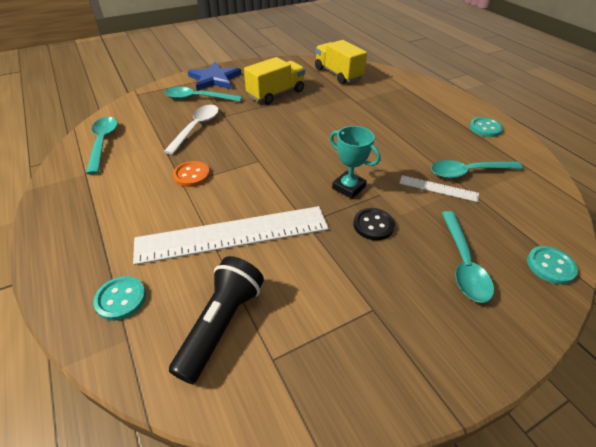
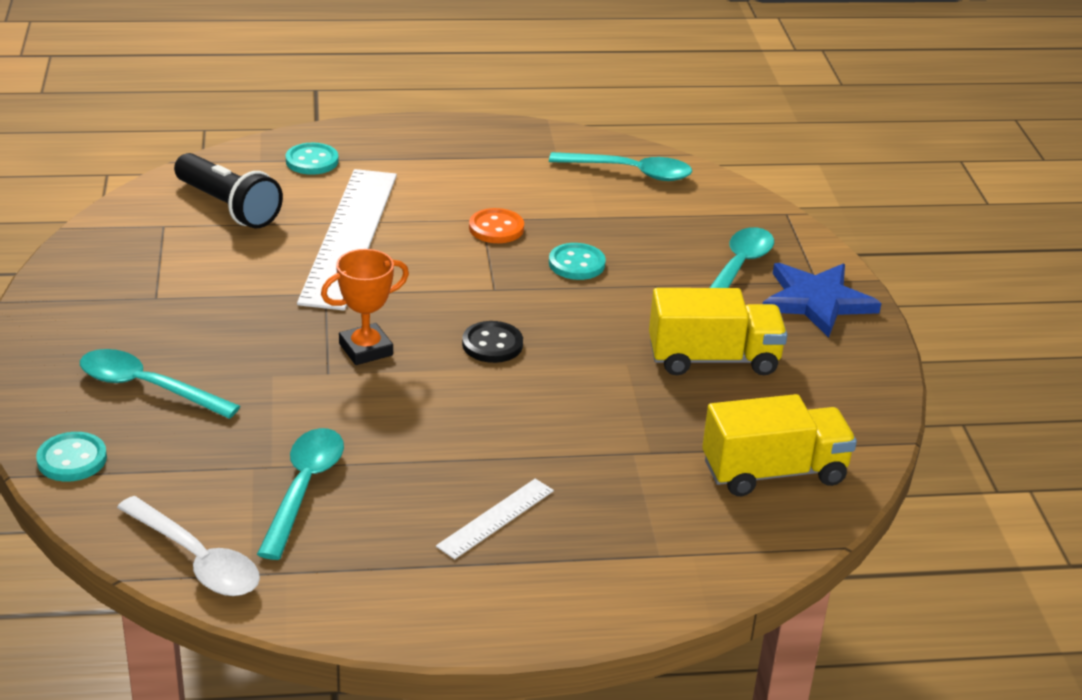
camera: 110 degrees right, 10 degrees down
white spoon [164,105,219,155] -> white spoon moved to [117,496,260,596]
yellow truck [244,57,305,105] -> yellow truck turned 75 degrees counterclockwise [649,288,787,375]
turquoise trophy [330,126,381,199] -> orange trophy [321,249,409,365]
black button [353,208,395,240] -> black button moved to [462,321,523,363]
white ruler [399,175,479,202] -> white ruler moved to [436,479,554,559]
turquoise button [470,117,503,137] -> turquoise button moved to [549,243,606,280]

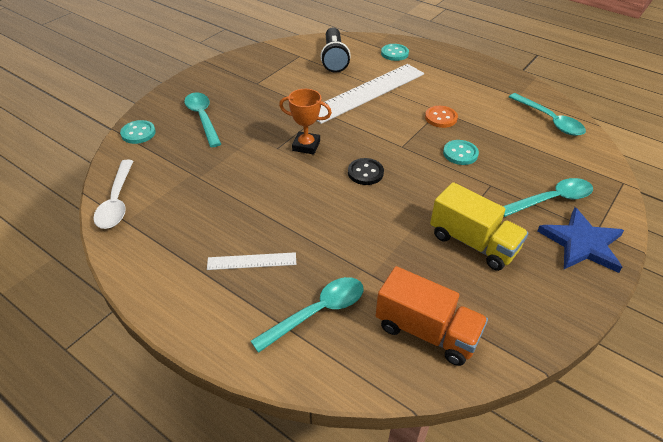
camera: 45 degrees right, 10 degrees up
turquoise spoon [257,428,344,560] -> turquoise spoon moved to [251,277,364,353]
yellow truck [702,394,857,496] -> orange truck [376,266,488,366]

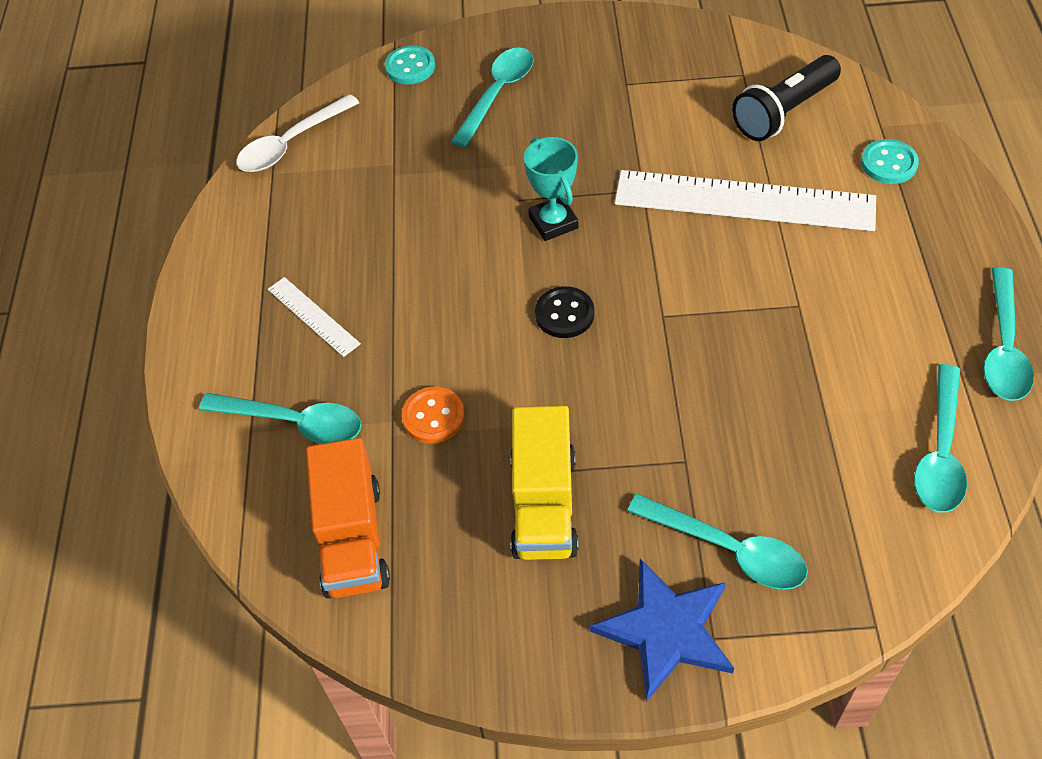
camera: 55 degrees right, 10 degrees up
orange trophy [279,89,332,155] -> turquoise trophy [524,137,578,241]
orange button [425,106,458,128] -> orange button moved to [402,387,465,444]
turquoise button [443,140,479,165] -> none
none -> turquoise spoon [983,267,1034,401]

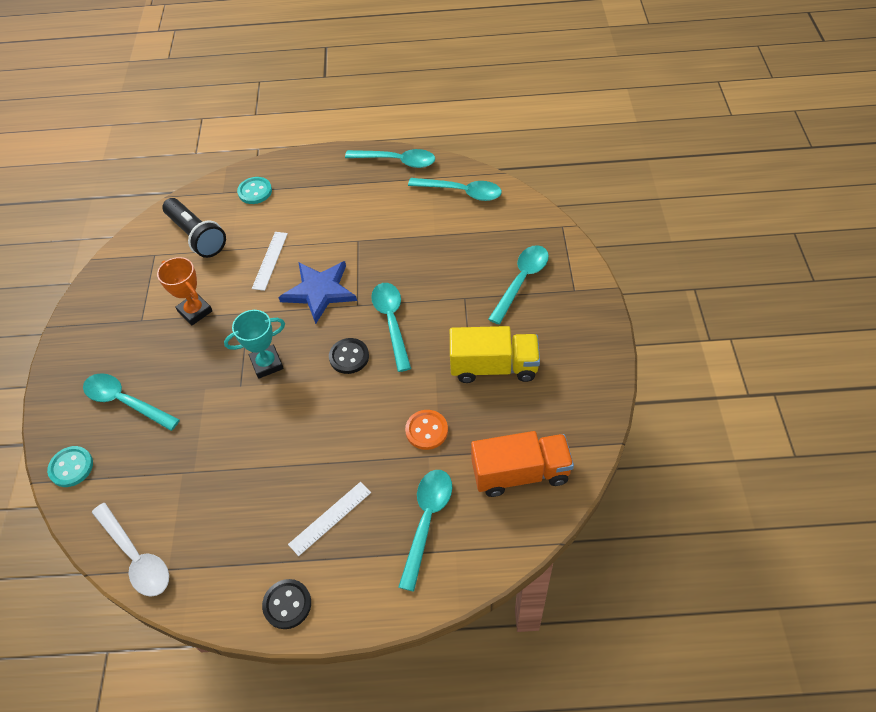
camera: 90 degrees left, 0 degrees up
blue star [590,559,734,702] -> blue star moved to [278,261,357,324]
white ruler [615,170,876,231] -> white ruler [252,232,288,291], size x0.46
none -> orange trophy [157,257,212,325]
none -> black button [262,579,311,629]
none -> turquoise spoon [371,283,411,372]

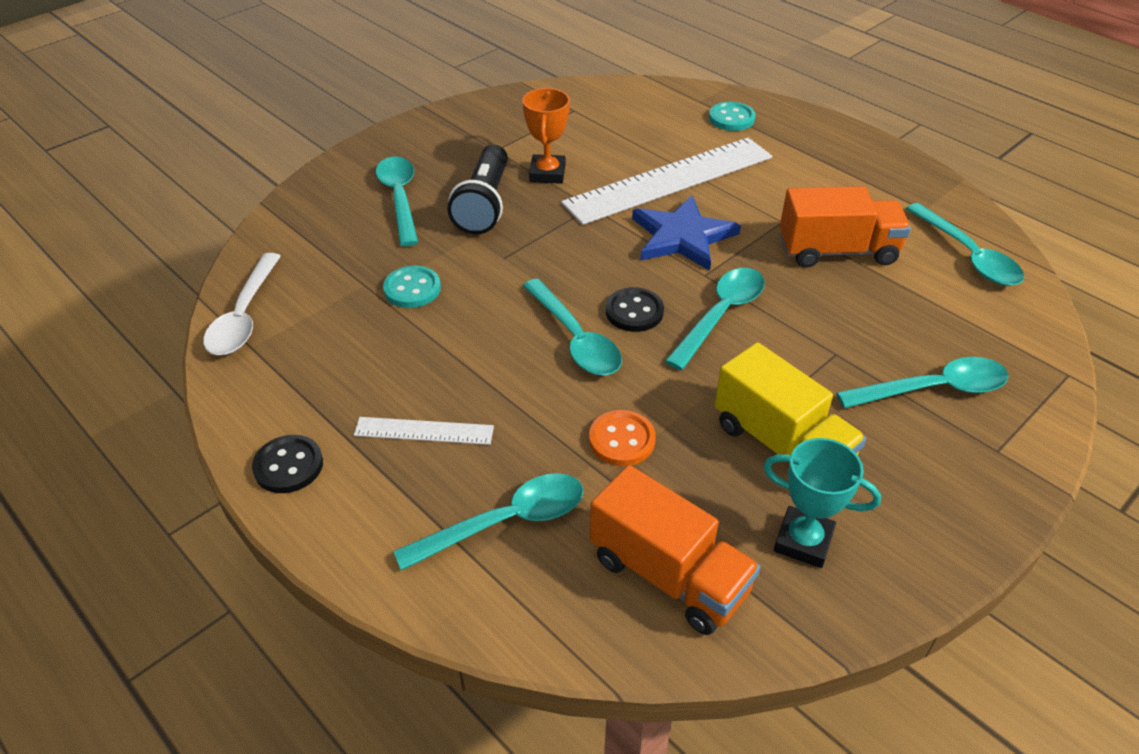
camera: 45 degrees right, 10 degrees down
turquoise button [47,446,93,487] -> turquoise button moved to [383,266,441,308]
black flashlight [162,198,226,258] -> black flashlight moved to [447,145,508,234]
turquoise trophy [224,310,285,379] -> turquoise trophy moved to [763,438,881,568]
white ruler [252,232,288,291] -> white ruler [561,138,772,225], size x2.19
turquoise spoon [345,149,435,168] -> turquoise spoon moved to [523,279,622,375]
none -> orange truck [780,186,911,268]

